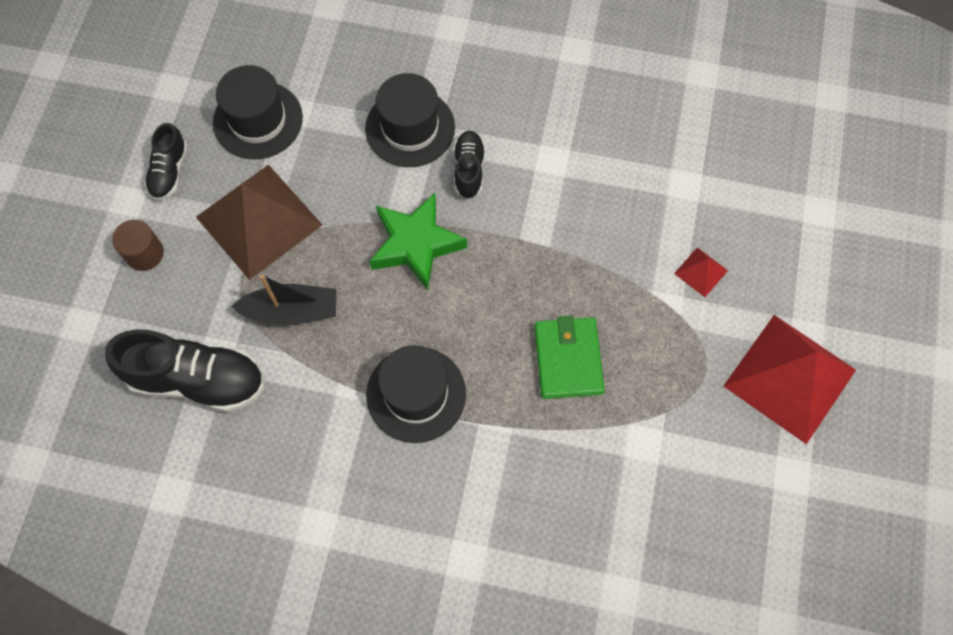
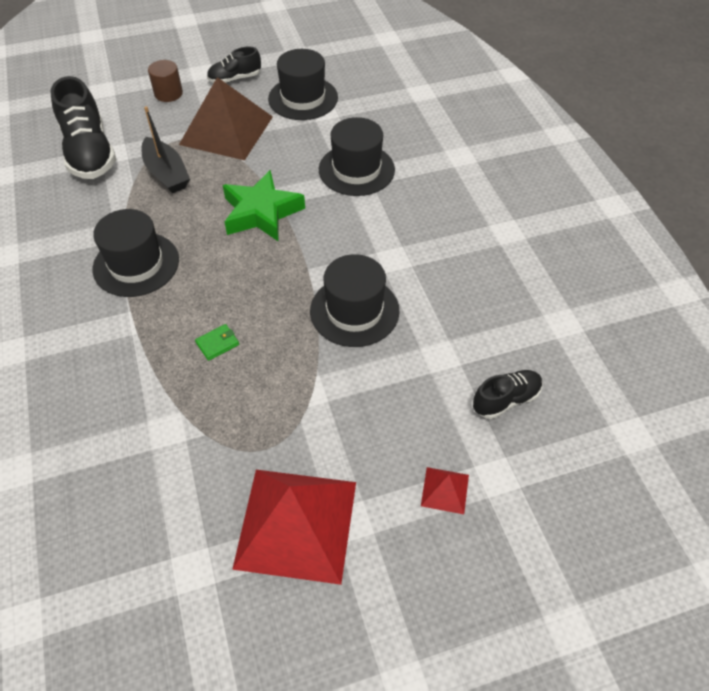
camera: 60 degrees right, 15 degrees down
black shoe [453,131,485,199] -> black shoe moved to [473,370,543,419]
green wallet [534,316,605,399] -> green wallet [195,324,239,361], size x0.48
red pyramid [674,247,728,297] -> red pyramid moved to [421,467,469,514]
none -> black hat [310,254,400,347]

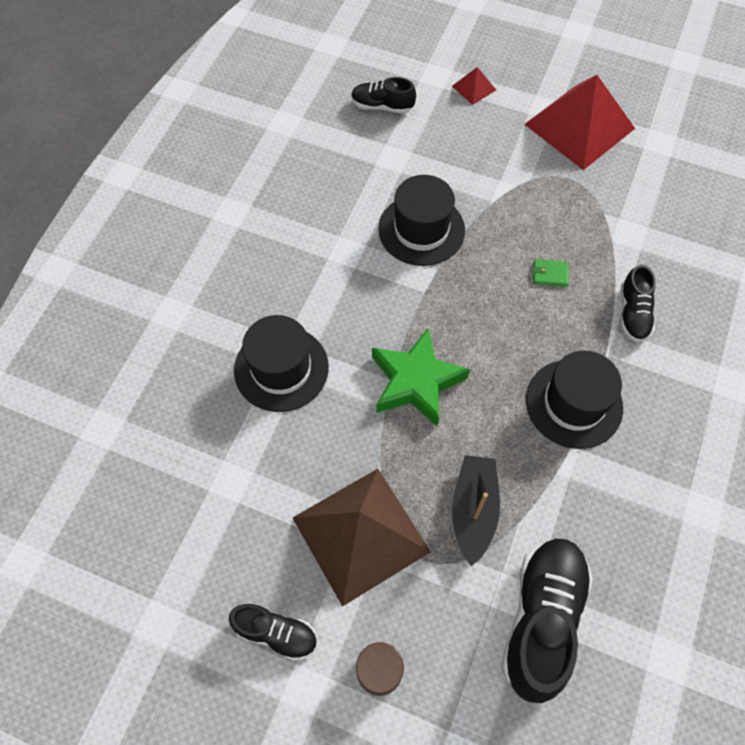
camera: 140 degrees left, 10 degrees up
black hat [268,49,338,120] -> none
none -> black shoe [621,265,656,342]

